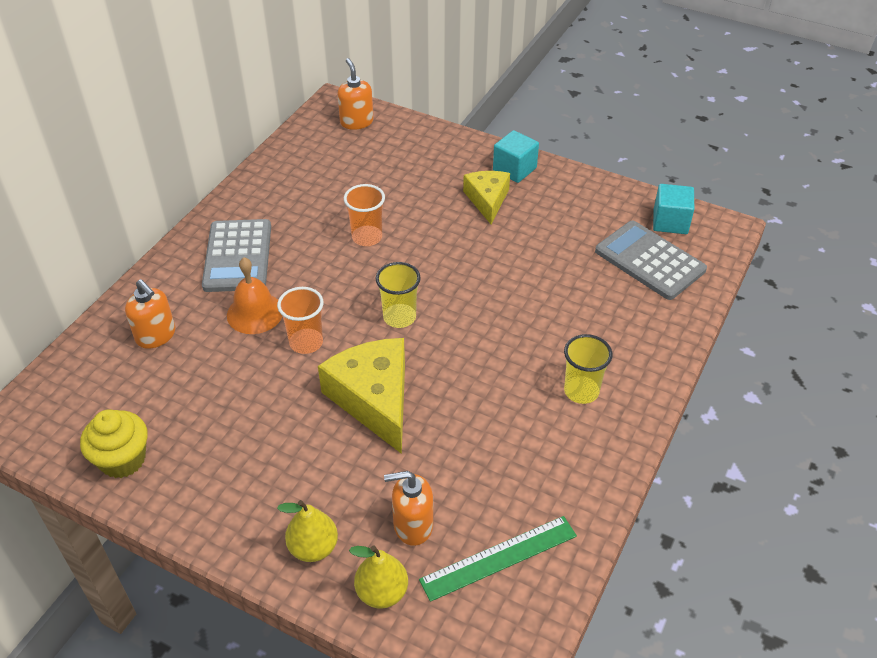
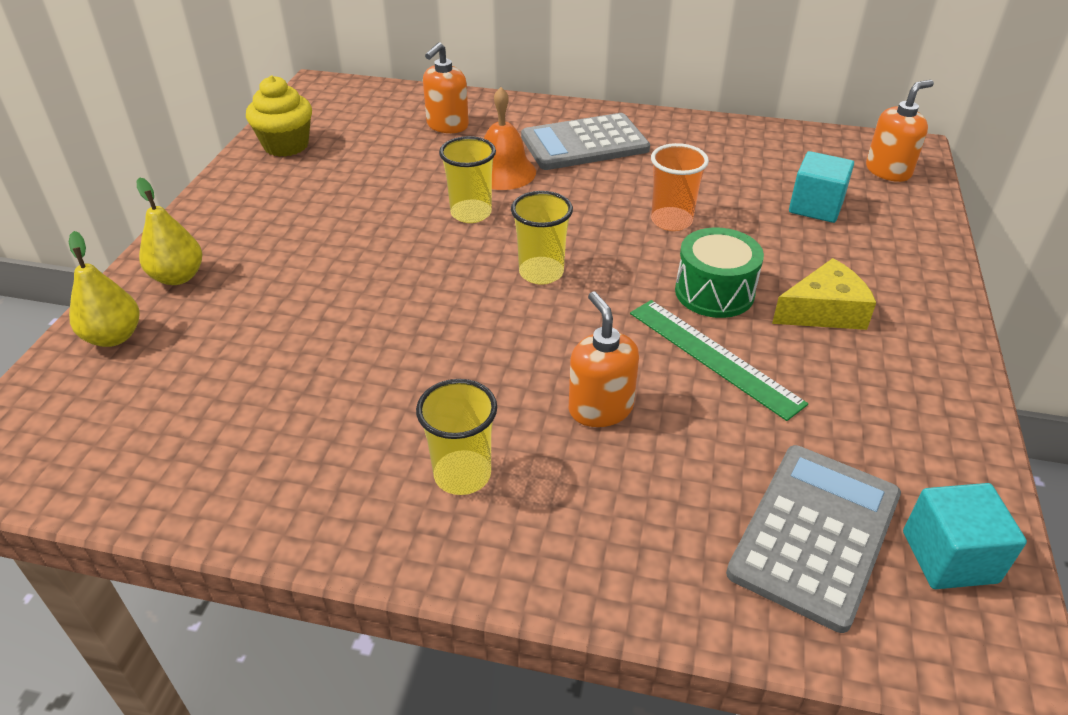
camera: 75 degrees right, 5 degrees down
orange cup [277,287,324,354] -> yellow cup [439,136,496,223]
yellow cheese [318,338,405,454] -> none
orange soap dispenser [384,471,433,546] -> orange soap dispenser moved to [569,291,639,427]
green ruler [419,516,577,602] -> green ruler moved to [630,300,808,421]
turquoise cube [493,130,539,183] -> turquoise cube moved to [789,151,854,223]
none -> green drum [675,227,764,318]

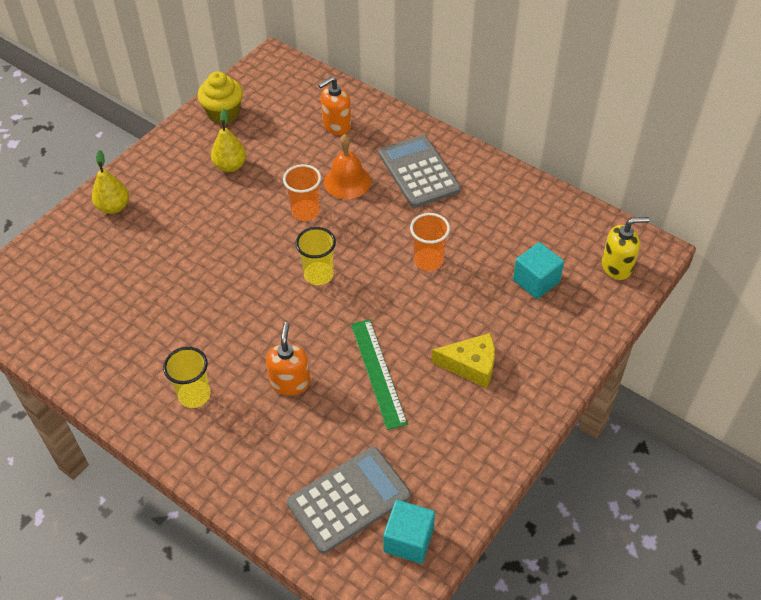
camera: 25 degrees right, 10 degrees up
yellow pear [69,231,140,347] -> yellow pear moved to [211,109,246,172]
yellow cup [439,136,496,223] -> orange cup [283,164,321,221]
grey calculator [521,113,650,170] -> grey calculator turned 60 degrees clockwise [379,135,461,208]
green drum [675,227,764,318] -> none
orange soap dispenser [866,80,934,182] -> yellow soap dispenser [602,217,650,280]

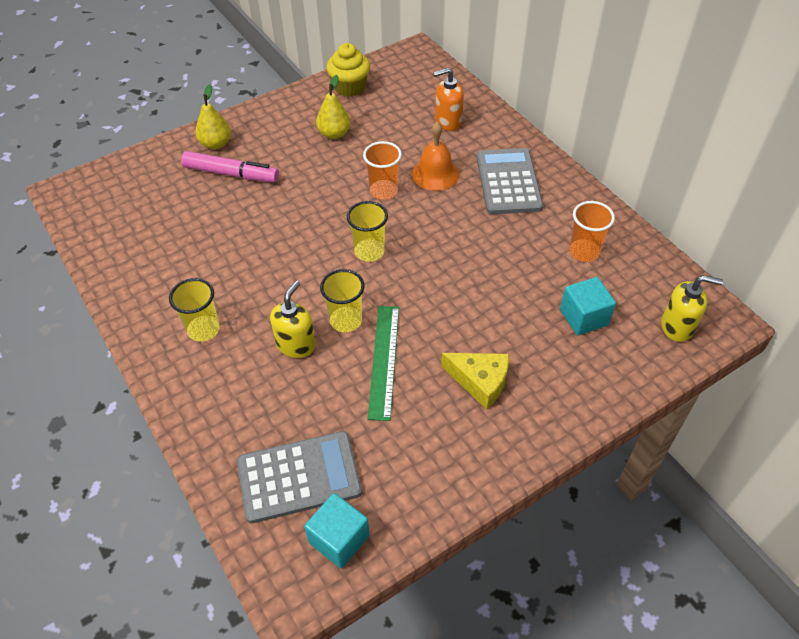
camera: 20 degrees right, 0 degrees up
orange soap dispenser [266,322,310,396] -> yellow soap dispenser [270,281,316,358]
orange cup [410,213,450,271] -> orange cup moved to [569,201,615,262]
none -> pink marker [181,151,279,182]
none -> yellow cup [320,269,365,332]

